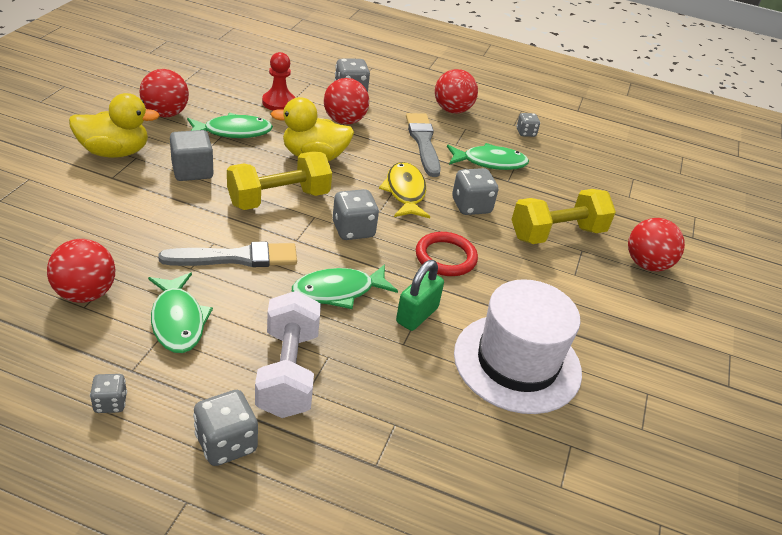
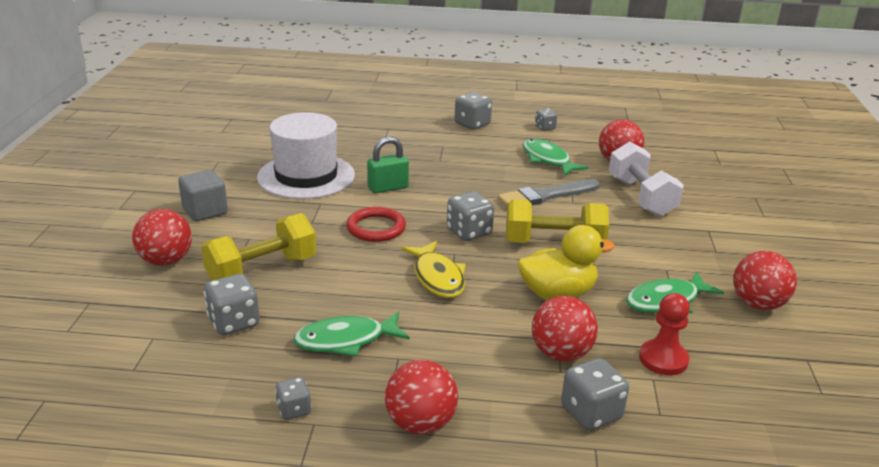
camera: 170 degrees right, 10 degrees down
yellow duck [69,93,160,158] -> none
grey cube [170,130,213,181] -> grey cube moved to [178,170,228,221]
yellow dumbbell [227,151,332,210] -> yellow dumbbell turned 45 degrees clockwise [506,199,609,243]
white dumbbell [255,291,321,418] -> white dumbbell moved to [609,142,684,217]
green fish [292,264,398,309] -> none
green padlock [396,260,444,331] -> green padlock turned 45 degrees clockwise [367,137,409,193]
grey brush [406,113,441,177] -> none
grey dice [452,168,498,215] -> grey dice moved to [204,274,260,335]

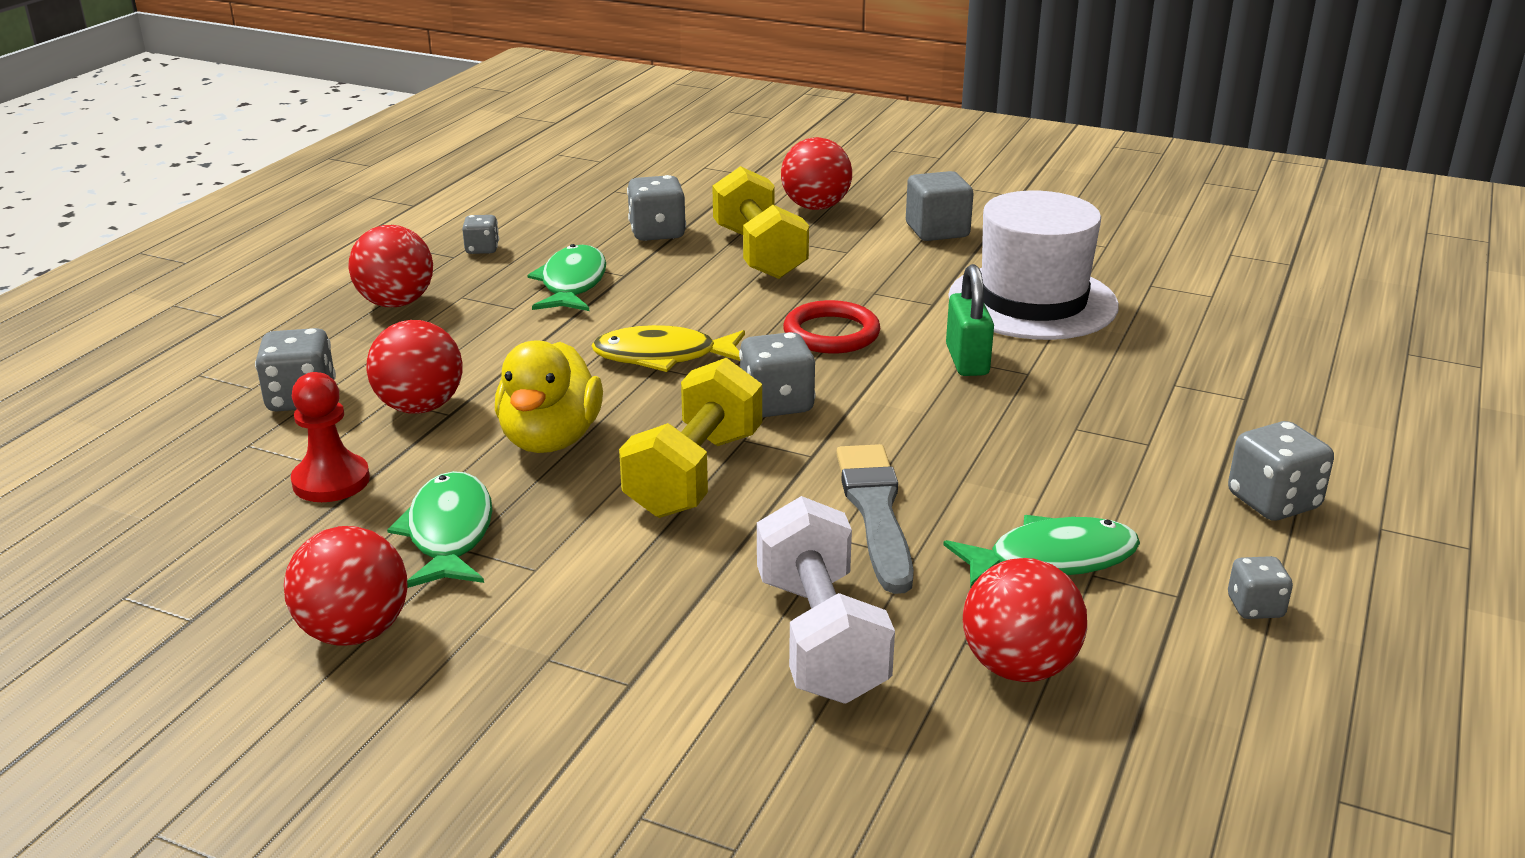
camera: 110 degrees right, 0 degrees up
white dumbbell [609,142,684,217] -> white dumbbell turned 75 degrees clockwise [757,496,895,704]

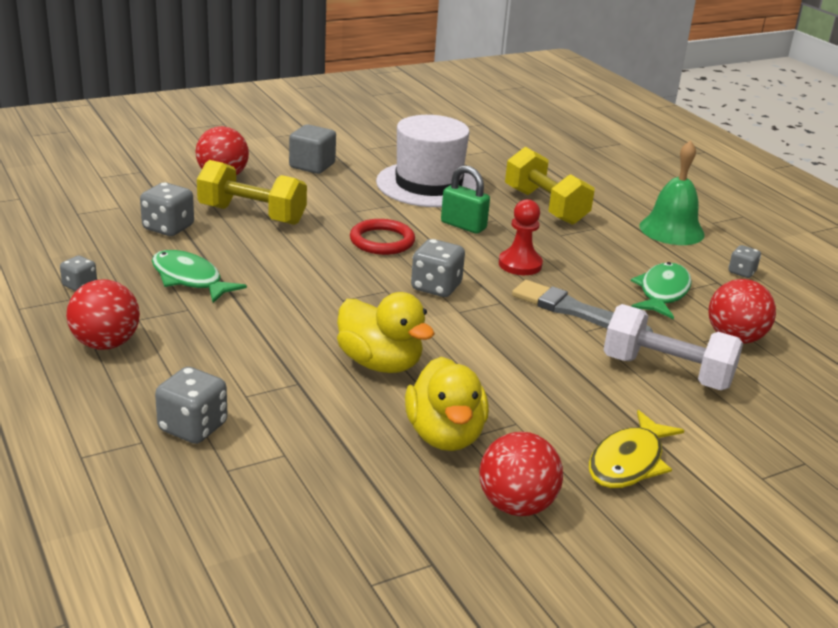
camera: 55 degrees left, 0 degrees up
red pawn [291,372,370,502] -> red pawn moved to [499,199,543,275]
red ball [367,320,463,414] -> none
green fish [387,471,492,588] -> yellow duck [405,357,489,451]
yellow fish [591,325,745,372] -> yellow fish moved to [589,410,685,488]
yellow dumbbell [619,358,762,518] -> yellow dumbbell moved to [505,147,594,225]
grey dice [1228,421,1334,520] -> green bell [639,140,705,245]

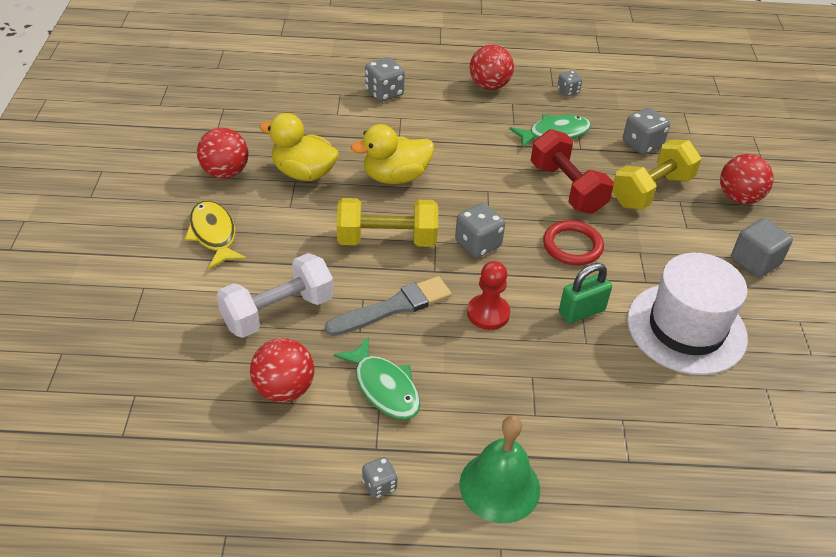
camera: 120 degrees right, 15 degrees up
yellow dumbbell [505,147,594,225] -> yellow dumbbell moved to [337,198,438,247]
none -> red dumbbell [531,129,614,214]

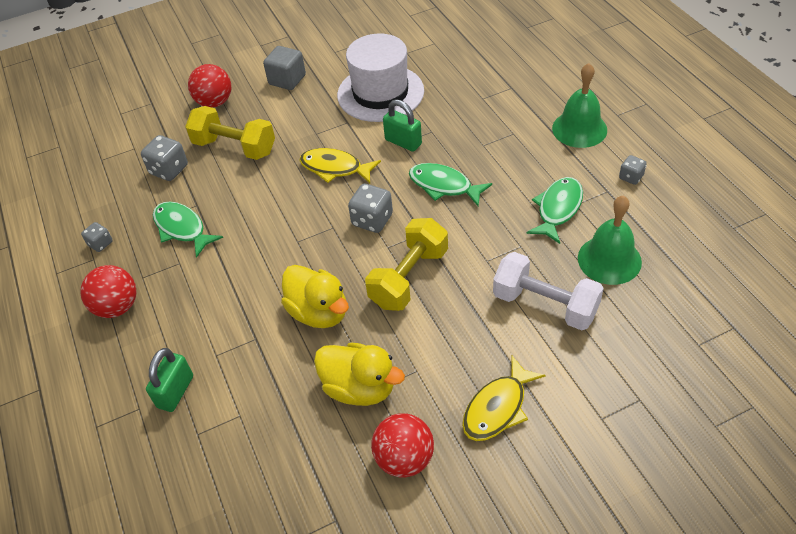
camera: 110 degrees left, 5 degrees up
red ball [250,338,315,402] -> green bell [578,195,642,285]
yellow duck [259,113,339,181] -> yellow duck turned 60 degrees counterclockwise [314,343,405,406]
grey brush [325,276,452,336] -> none
yellow dumbbell [337,198,438,247] -> yellow dumbbell turned 60 degrees clockwise [365,218,448,311]
grey dice [365,57,405,102] -> green padlock [146,348,193,412]
red pawn [467,261,510,330] -> green fish [409,163,492,207]
red dumbbell [531,129,614,214] -> none
red ring [543,220,604,265] -> yellow fish [299,148,381,183]

